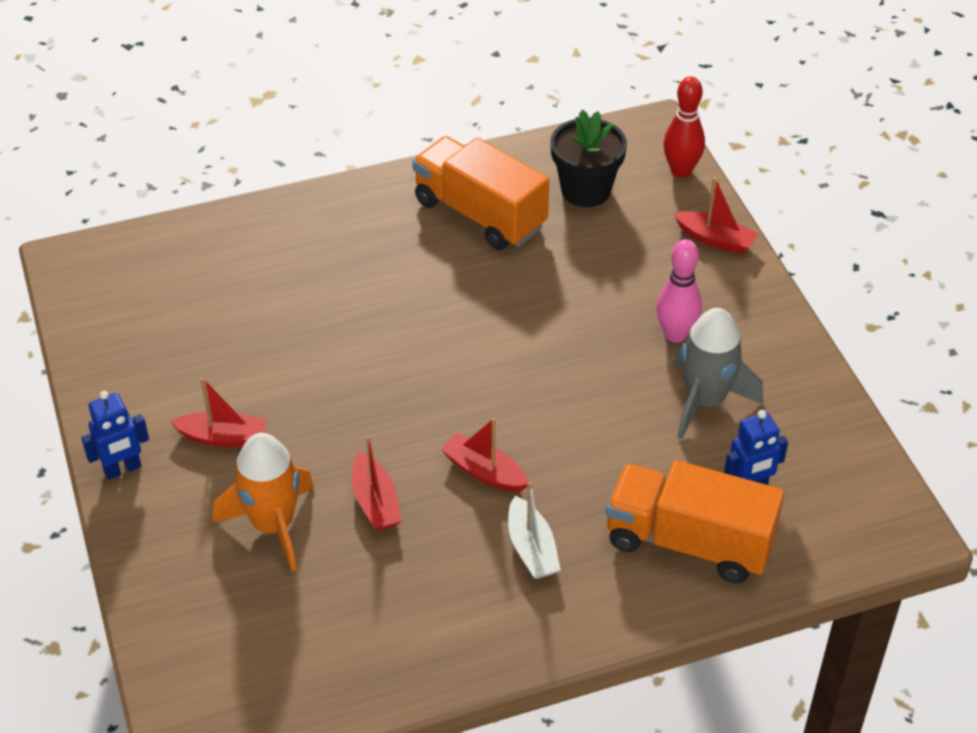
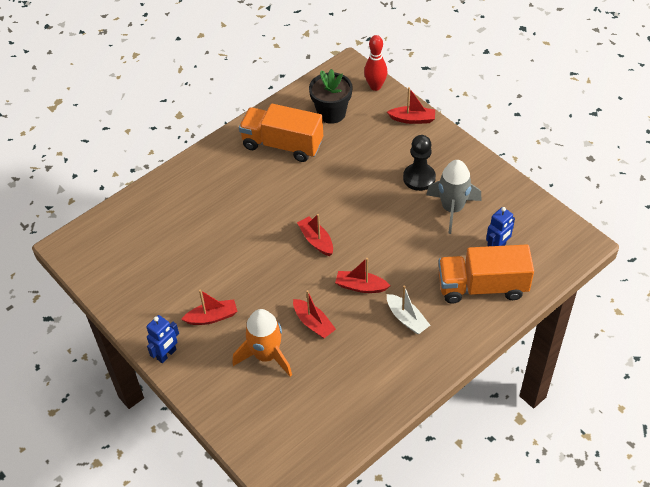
camera: 20 degrees left, 5 degrees up
pink bowling pin [656,239,702,343] -> black pawn [403,135,436,191]
none -> red boat [297,214,333,256]

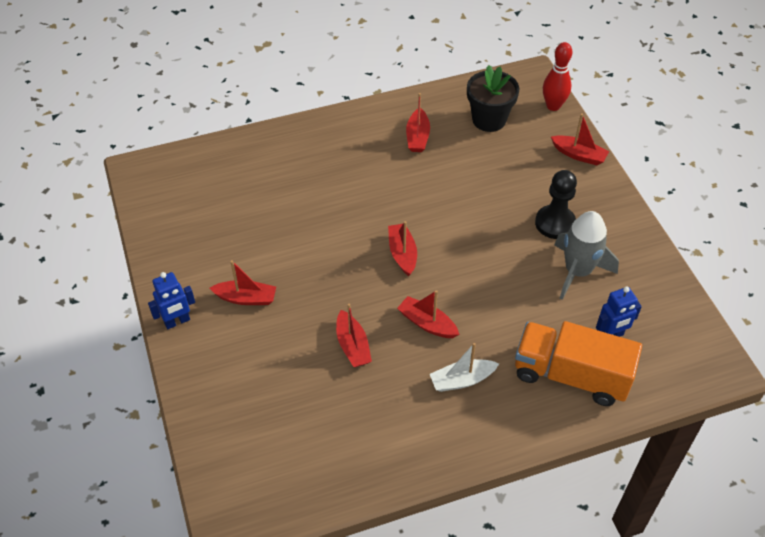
camera: 20 degrees right, 0 degrees up
orange rocket [232,309,292,377] -> none
orange truck [239,104,323,162] -> red boat [406,93,430,152]
white boat [387,286,430,334] -> white boat turned 90 degrees clockwise [430,343,499,392]

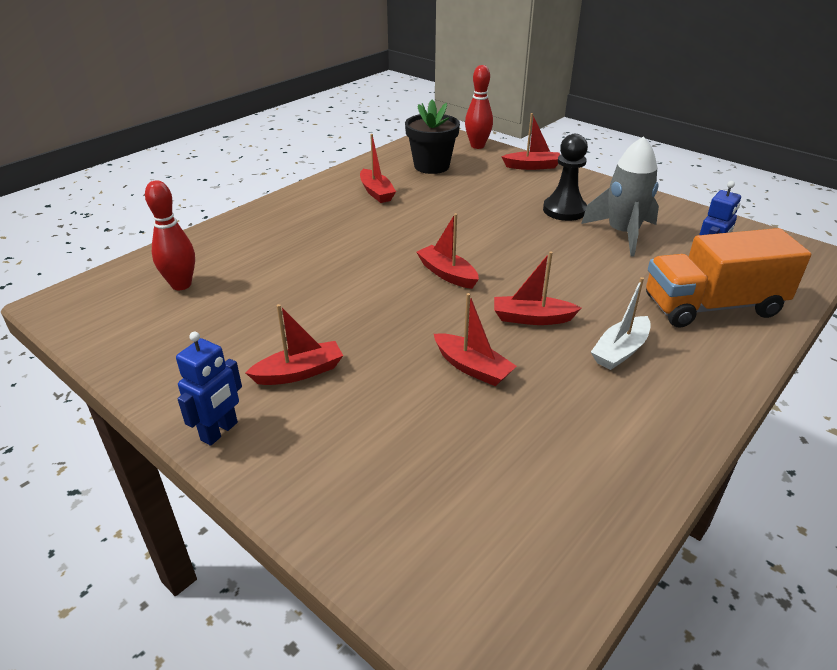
camera: 30 degrees left, 15 degrees down
none -> red bowling pin [145,180,195,290]

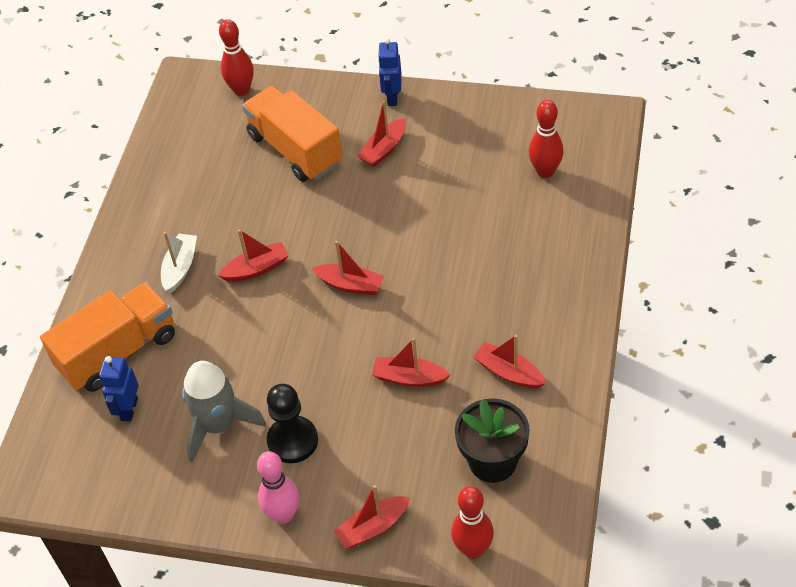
camera: 155 degrees right, 15 degrees up
red boat [434,293,517,386] -> red boat moved to [372,338,450,387]
none -> red bowling pin [219,19,254,96]
none -> orange truck [242,86,343,182]
none -> pink bowling pin [257,451,300,524]

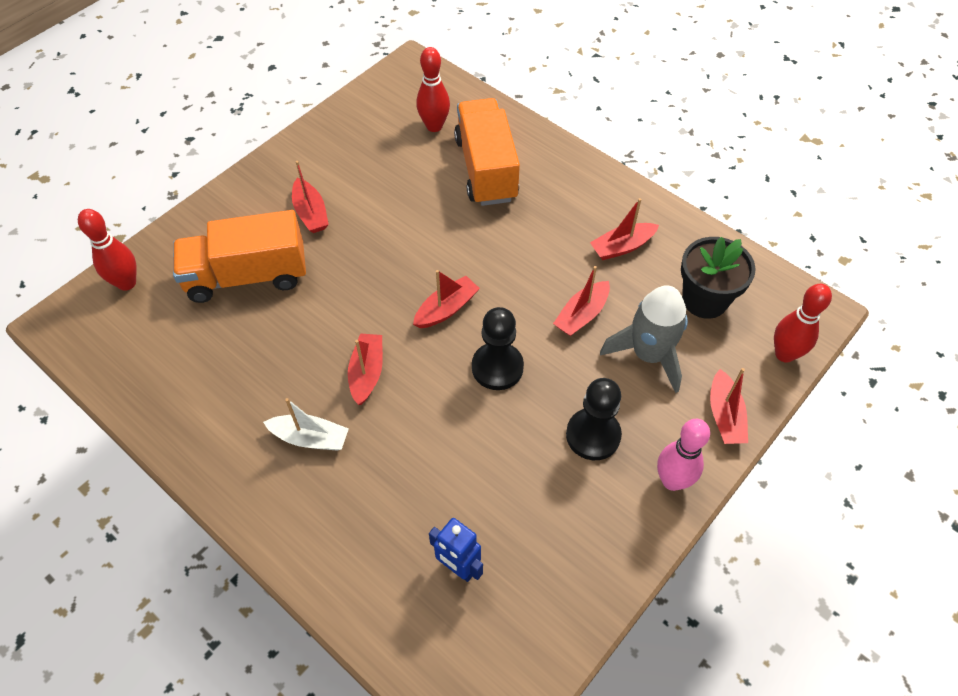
camera: 65 degrees left, 5 degrees up
orange truck [40,282,175,392] -> orange truck moved to [454,98,520,206]
white boat [161,232,197,293] -> white boat turned 150 degrees clockwise [263,398,349,451]
grey rocket [182,361,266,463] -> grey rocket moved to [600,285,688,393]
blue robot [378,38,402,106] -> none
none -> black pawn [472,307,524,390]

